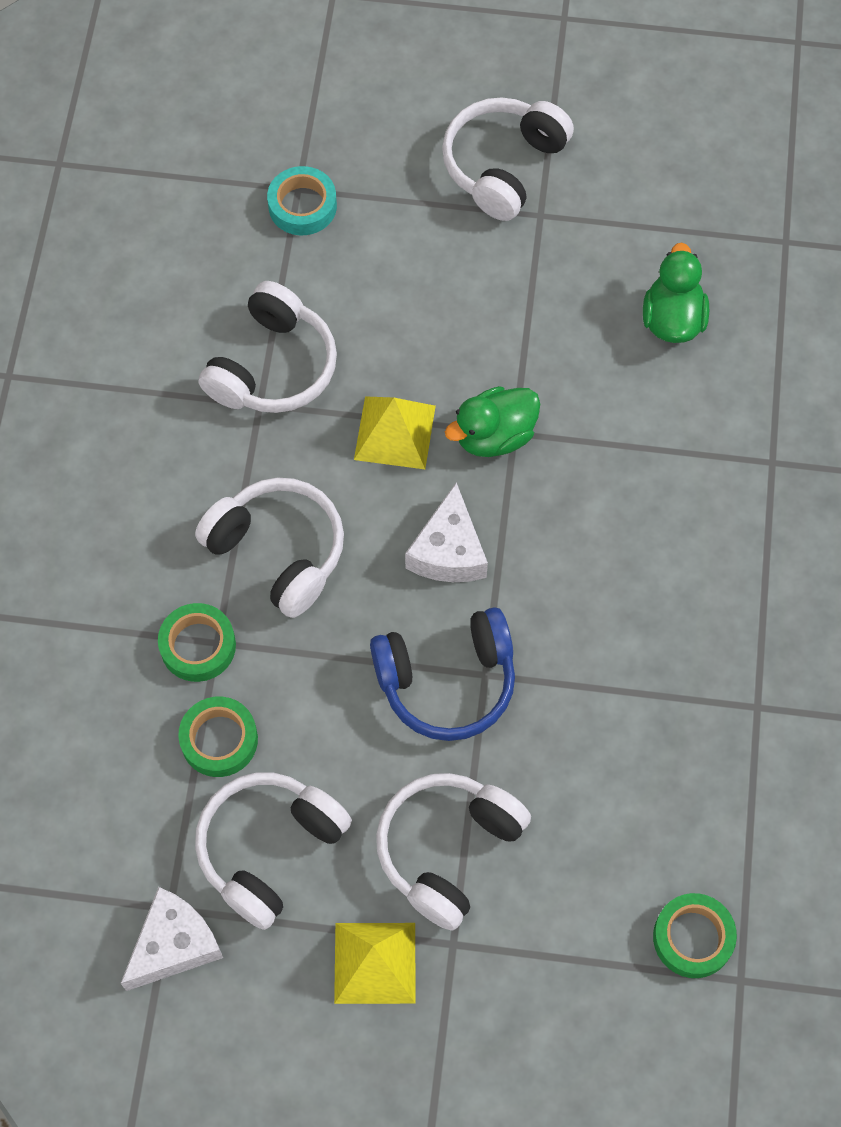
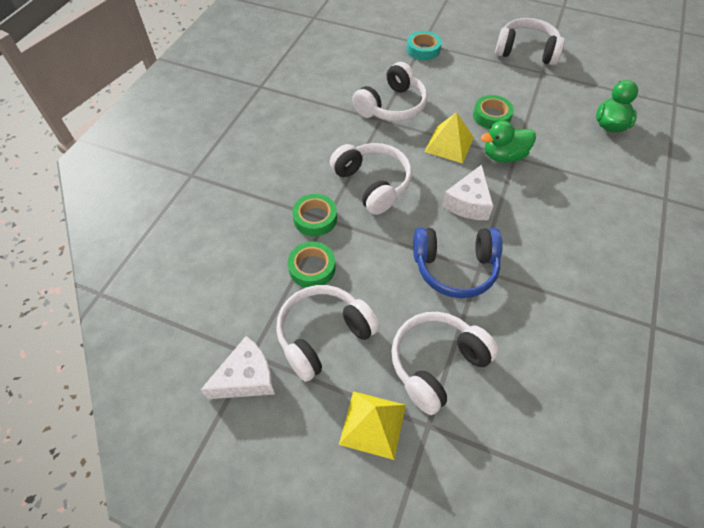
camera: 15 degrees right, 10 degrees down
white headphones [442,97,574,221] -> white headphones turned 60 degrees clockwise [495,18,564,65]
green tape [653,893,737,978] -> green tape moved to [473,95,514,129]

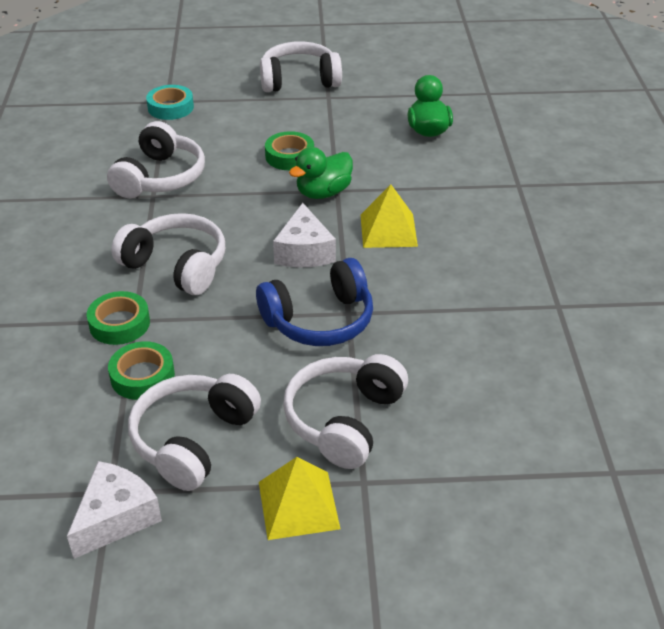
camera: 25 degrees left, 15 degrees down
yellow pyramid [425,112,474,163] -> yellow pyramid moved to [361,184,418,248]

